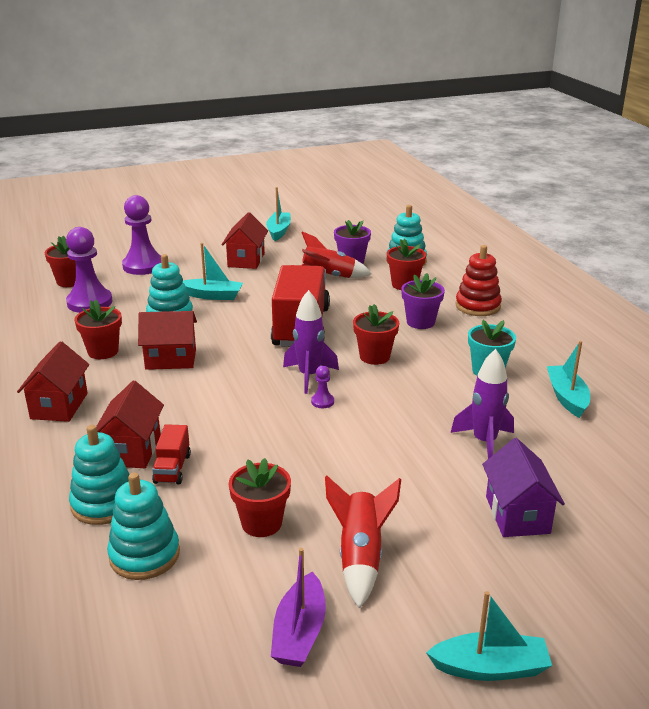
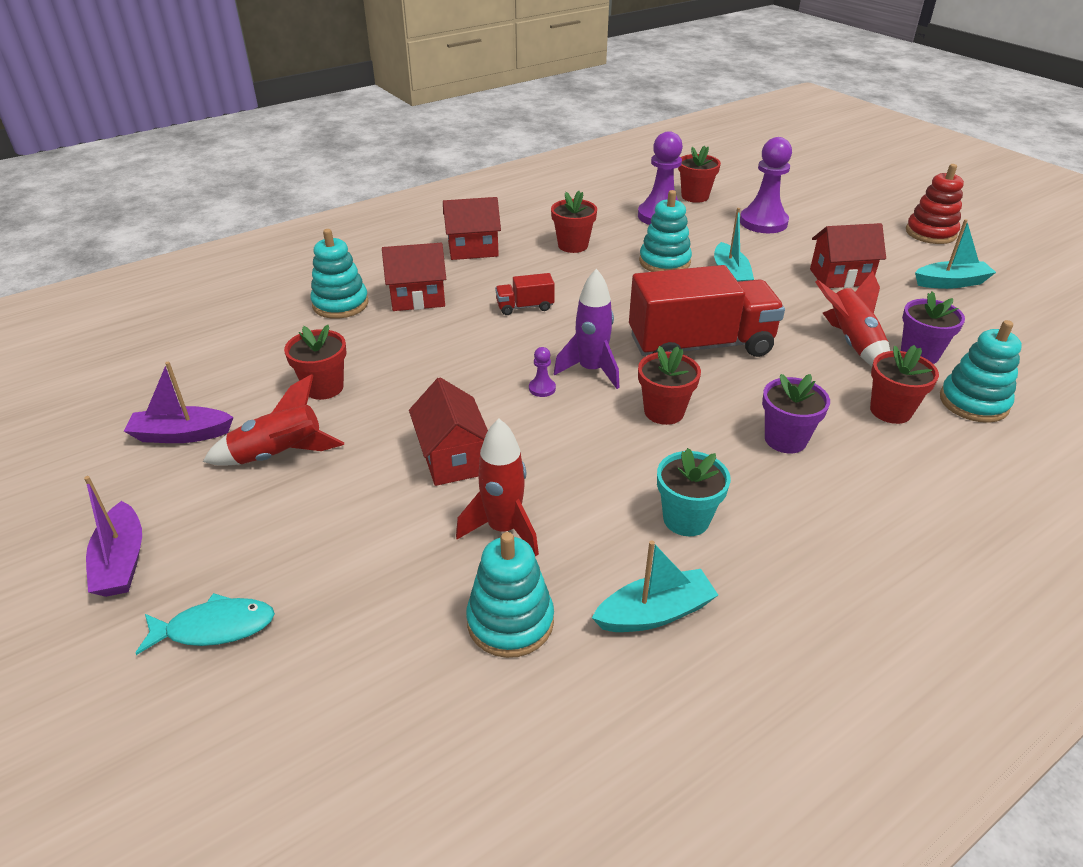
camera: 75 degrees right, 10 degrees up
turquoise stacking toy [107,473,180,580] -> turquoise stacking toy moved to [466,532,554,658]
red house [138,311,197,370] -> red house moved to [409,377,488,486]
red truck [152,424,191,484] -> red truck moved to [495,273,555,315]
turquoise boat [426,591,552,681] -> purple boat [84,476,142,597]
purple rocket [451,349,514,459] -> red rocket [456,419,539,557]
red stacking toy [455,245,502,316] -> red stacking toy moved to [906,164,964,244]
purple house [482,438,565,537] -> none
none -> turquoise fish [135,593,275,655]

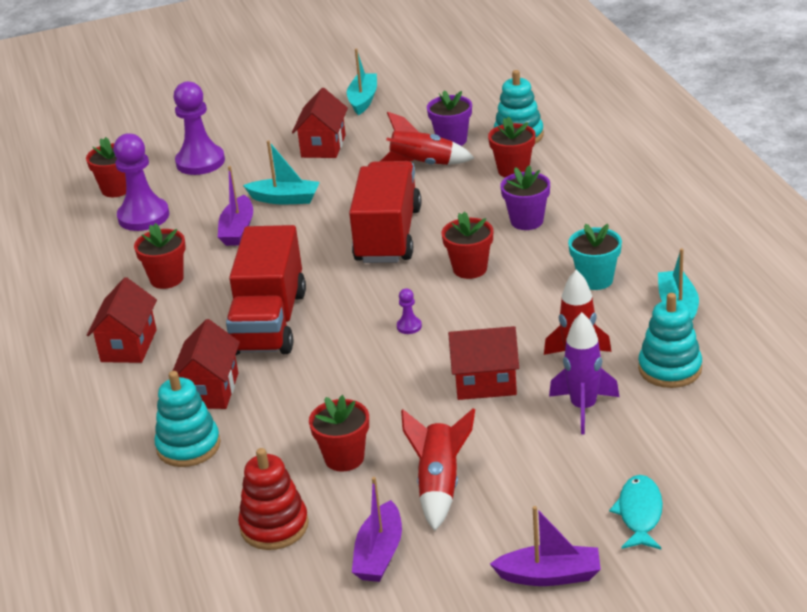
camera: 70 degrees left, 5 degrees down
red truck [495,273,555,315] -> red truck [226,225,306,355], size x2.33
purple rocket [554,268,619,389] -> purple rocket moved to [549,312,620,434]
turquoise stacking toy [639,190,692,272] -> purple boat [218,166,253,246]
red stacking toy [906,164,964,244] -> red stacking toy moved to [238,448,309,550]

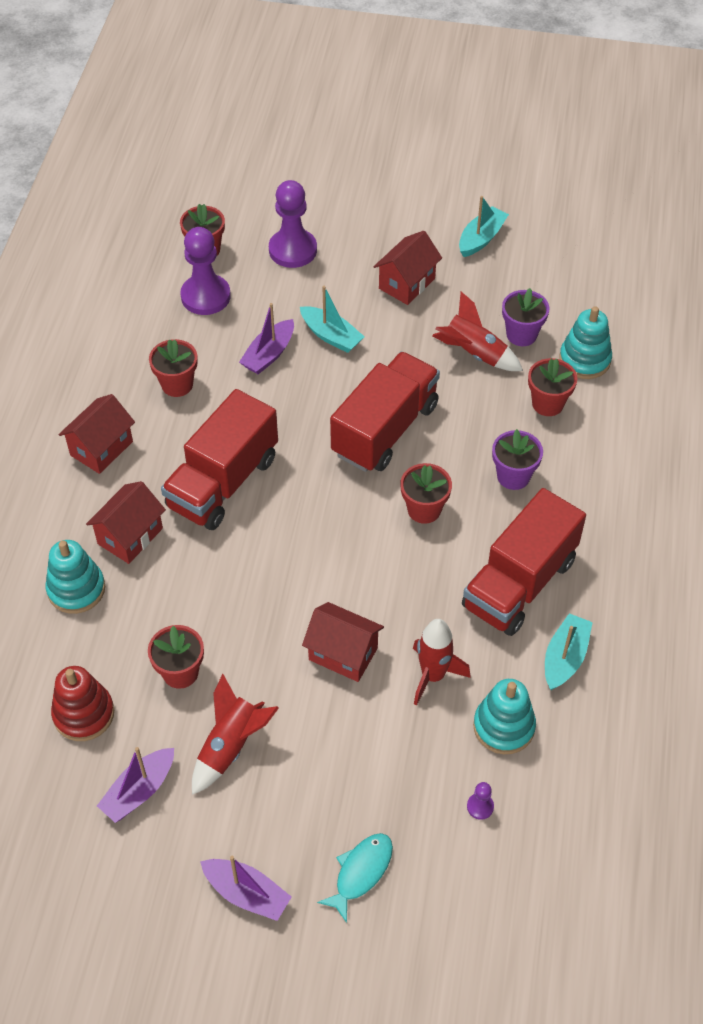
camera: 25 degrees right, 20 degrees up
purple pawn [397,288,422,334] -> purple pawn moved to [467,782,494,820]
purple rocket [549,312,620,434] -> none
turquoise flower pot [568,224,622,290] -> red truck [462,488,586,636]

